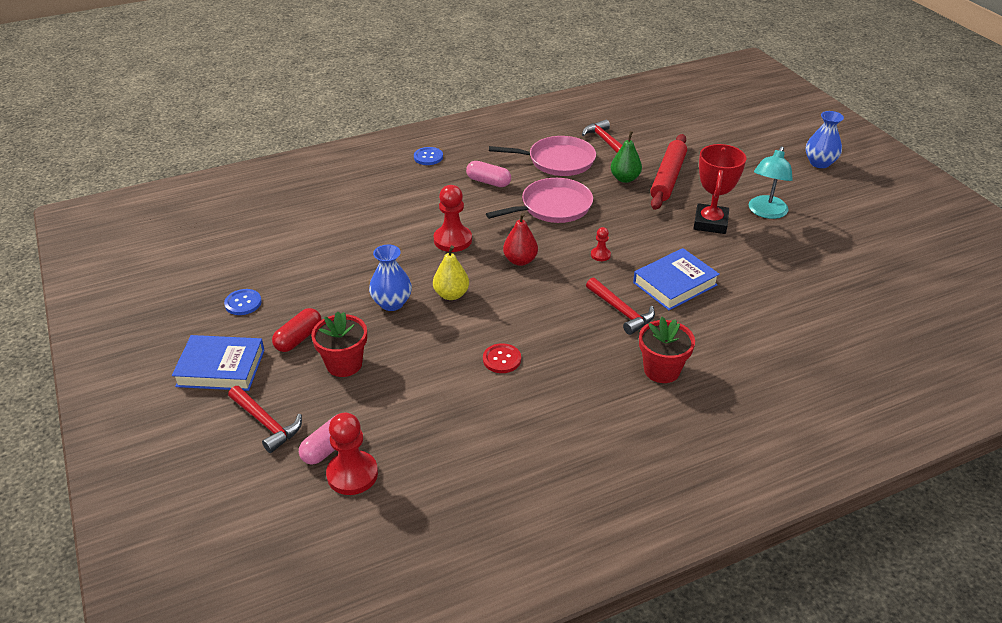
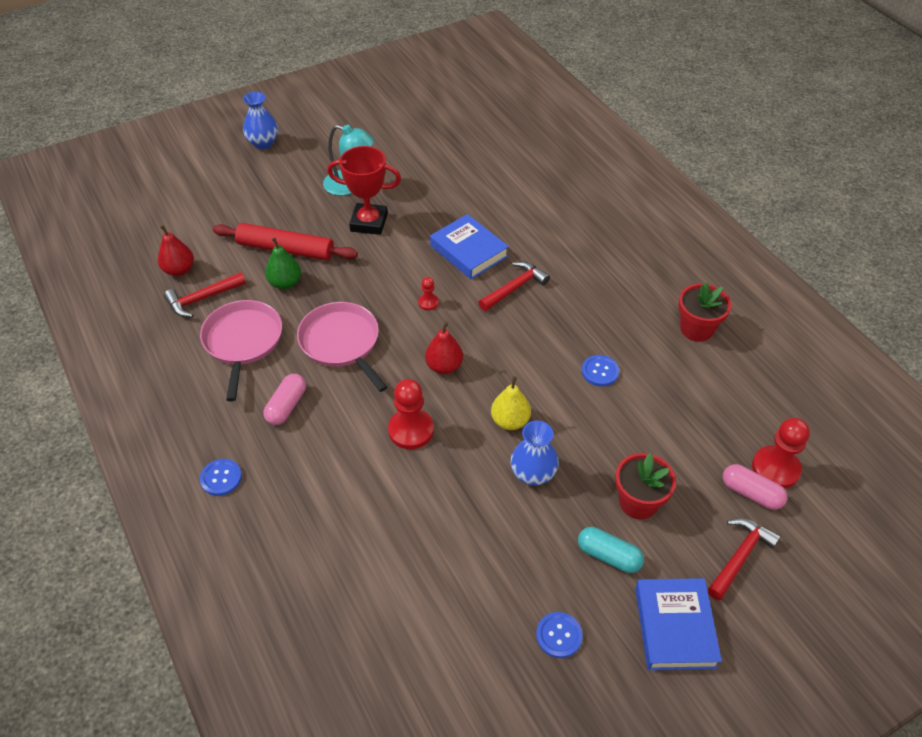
camera: 95 degrees left, 10 degrees up
red capsule [272,308,322,352] -> turquoise capsule [578,527,644,573]
red button [483,343,521,373] -> blue button [582,355,619,386]
red flower pot [639,317,695,383] -> red flower pot moved to [678,282,731,342]
none -> red pear [158,225,194,276]

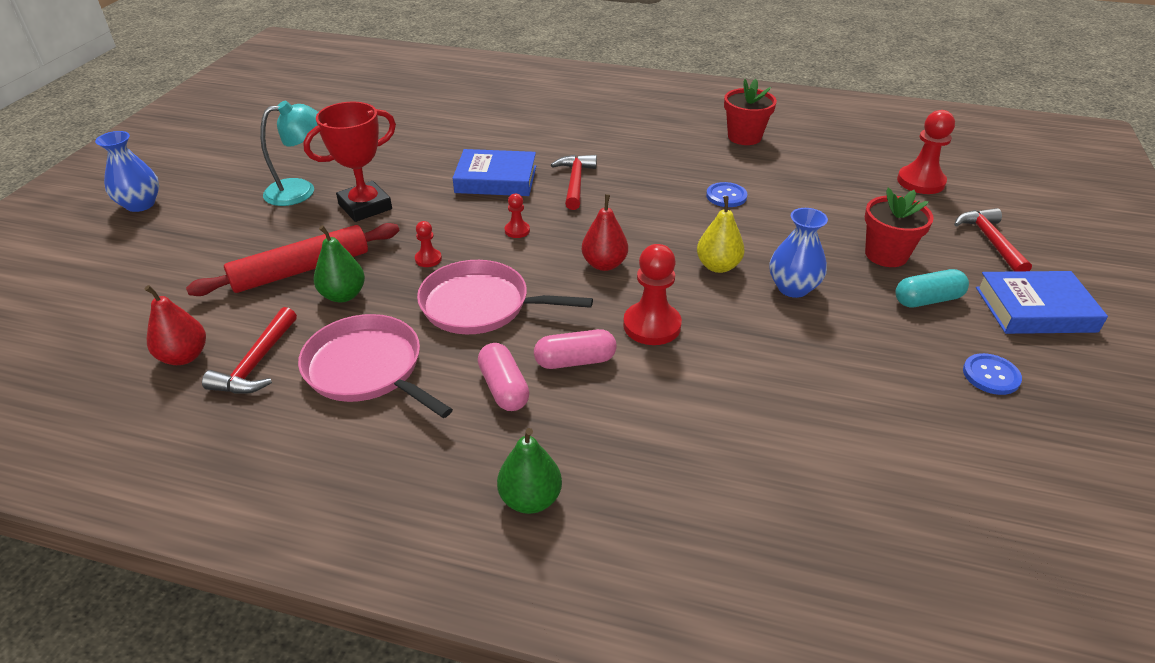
camera: 45 degrees left, 10 degrees down
blue button [200,459,242,496] -> green pear [497,428,562,514]
blue book [635,578,722,670] -> blue book turned 45 degrees counterclockwise [976,271,1108,334]
pink capsule [723,464,787,510] -> pink capsule moved to [534,329,617,369]
none -> red pawn [415,221,442,267]

